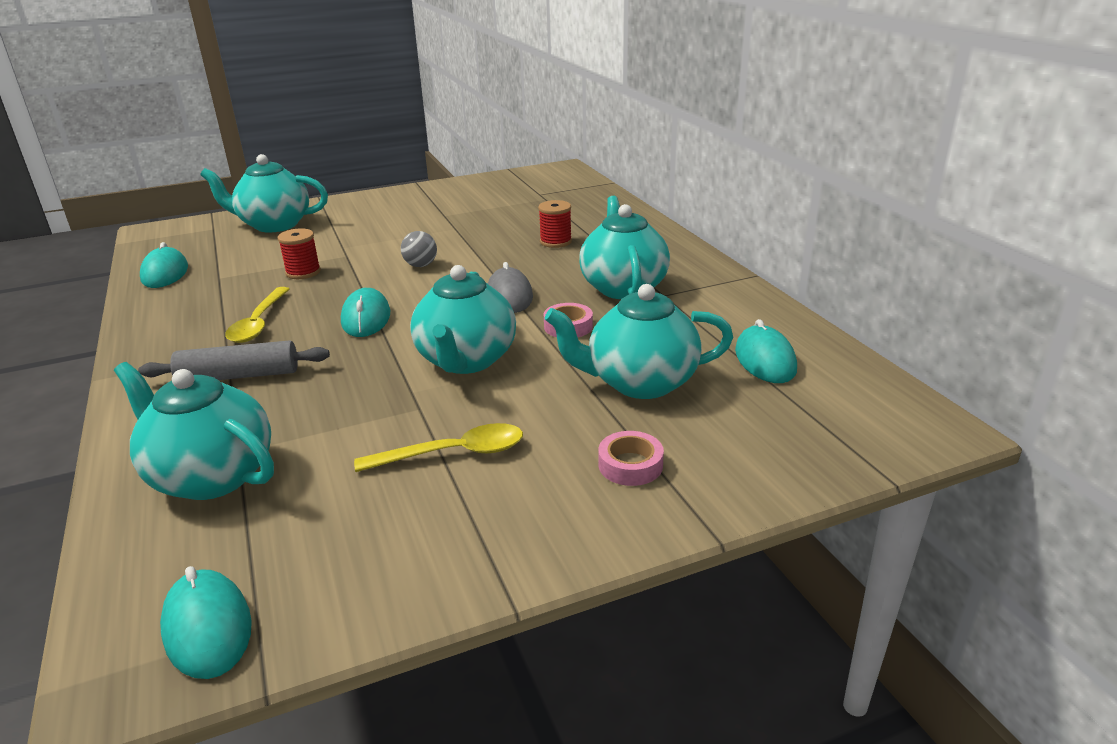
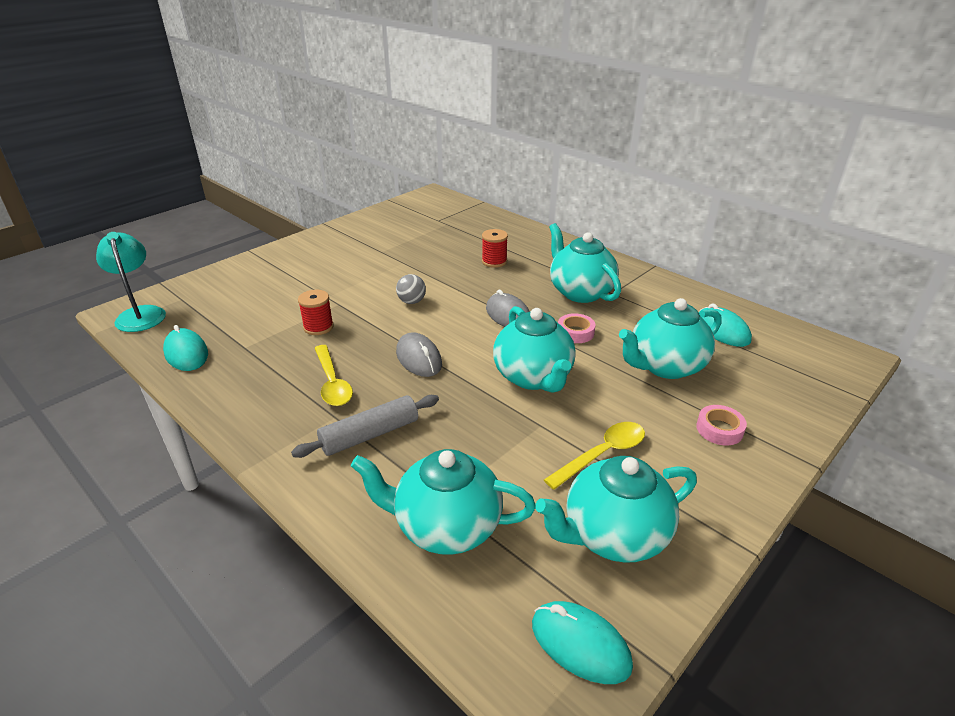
camera: 25 degrees left, 5 degrees up
turquoise teapot [200,154,328,233] -> turquoise teapot moved to [535,456,697,563]
turquoise mouse [341,288,390,337] -> grey mouse [396,332,442,377]
none -> turquoise lamp [96,232,166,332]

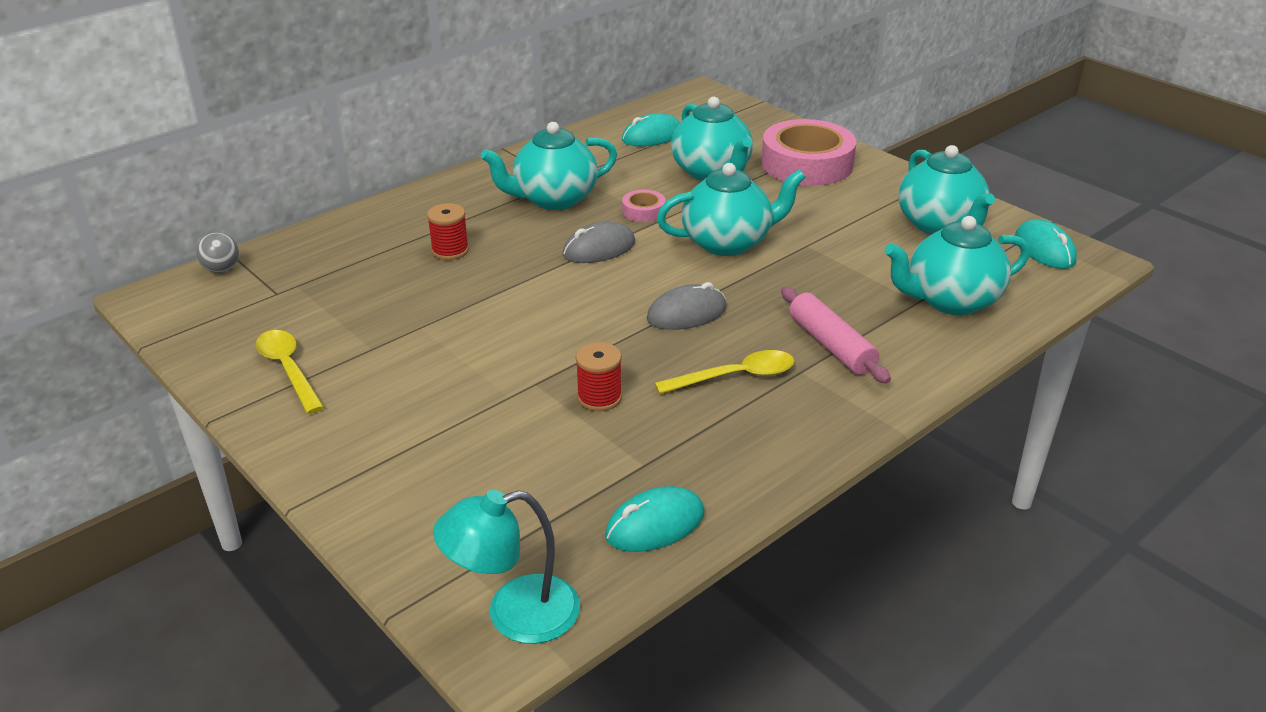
camera: 85 degrees left, 0 degrees up
grey rolling pin [291,395,439,458] -> pink rolling pin [781,287,891,384]
turquoise teapot [351,449,535,555] -> turquoise teapot turned 60 degrees clockwise [885,216,1030,315]
grey ball [396,274,426,304] -> grey ball moved to [196,232,239,273]
turquoise mouse [532,601,633,684] -> turquoise mouse turned 60 degrees counterclockwise [1015,219,1077,269]
yellow spoon [544,422,645,490] -> yellow spoon moved to [256,330,324,414]
pink tape [696,405,747,445] -> pink tape [761,119,856,186], size x2.27

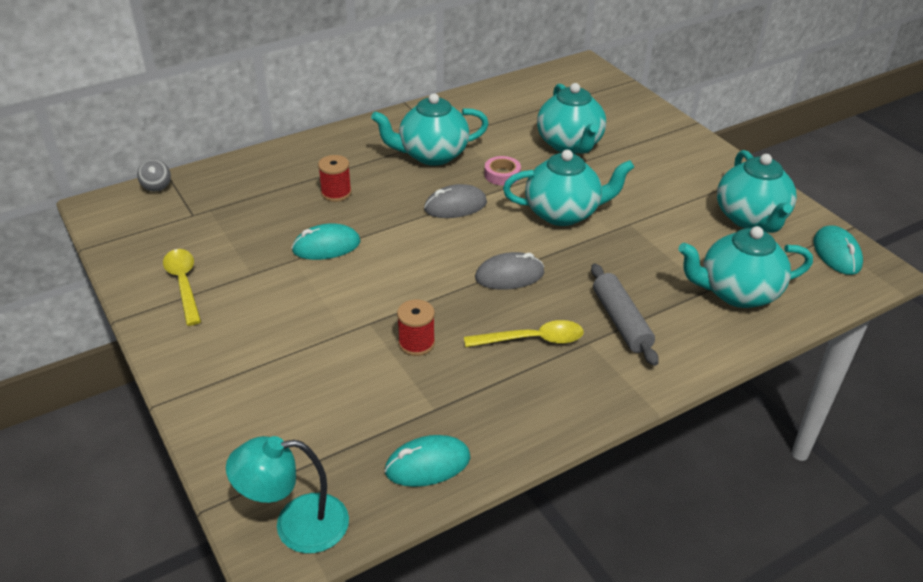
camera: 10 degrees right, 5 degrees up
turquoise mouse [622,113,680,146] -> turquoise mouse moved to [291,224,360,260]
pink tape [761,119,856,186] -> none
pink rolling pin [781,287,891,384] -> grey rolling pin [591,264,659,366]

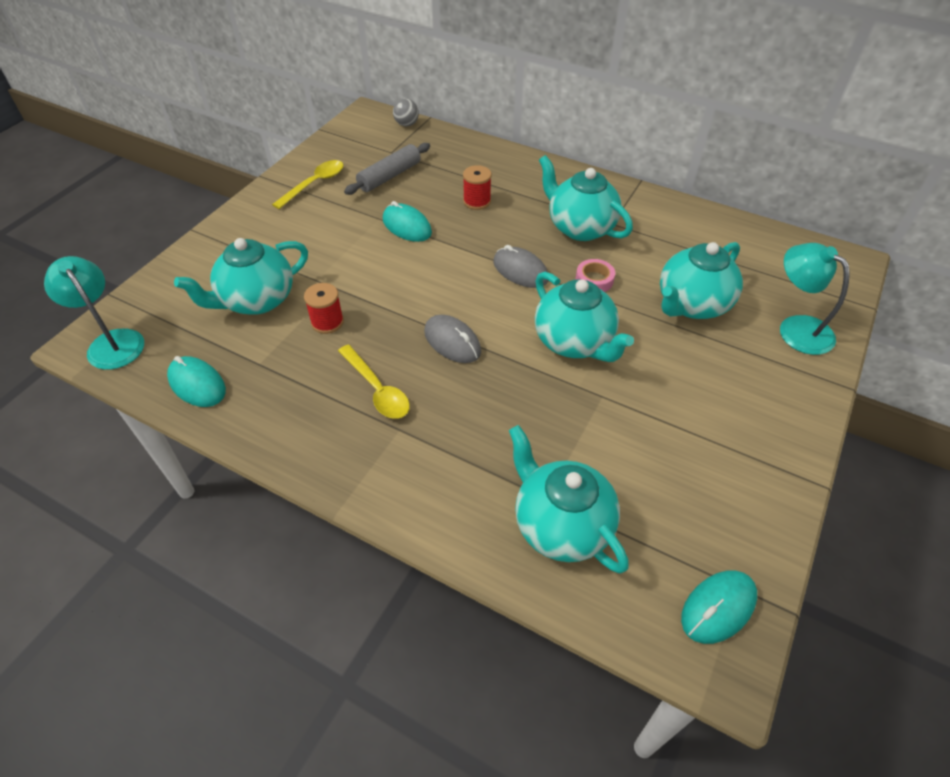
camera: 60 degrees right, 10 degrees up
grey rolling pin [591,264,659,366] -> grey rolling pin moved to [344,143,430,195]
turquoise teapot [717,150,797,233] -> turquoise teapot moved to [174,238,308,315]
none -> turquoise lamp [780,243,850,355]

